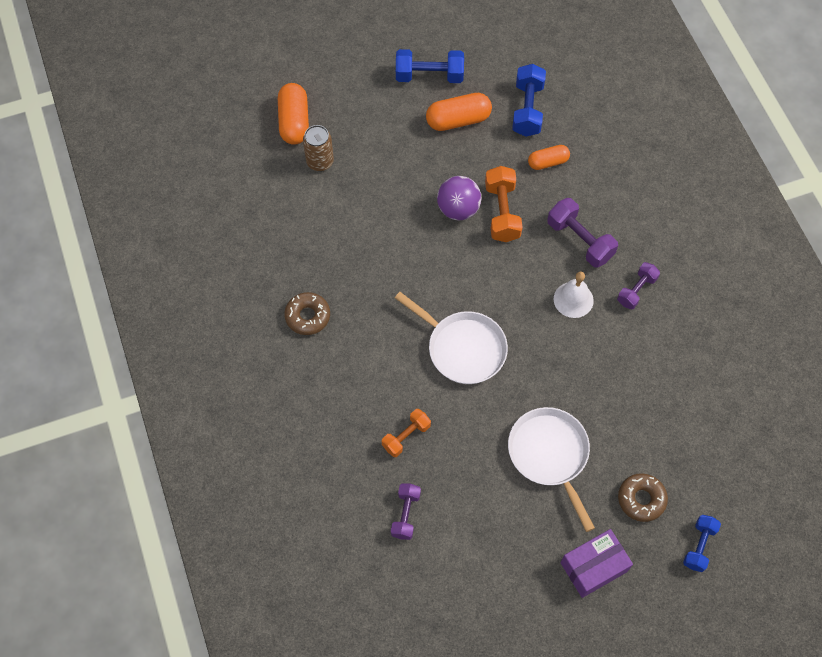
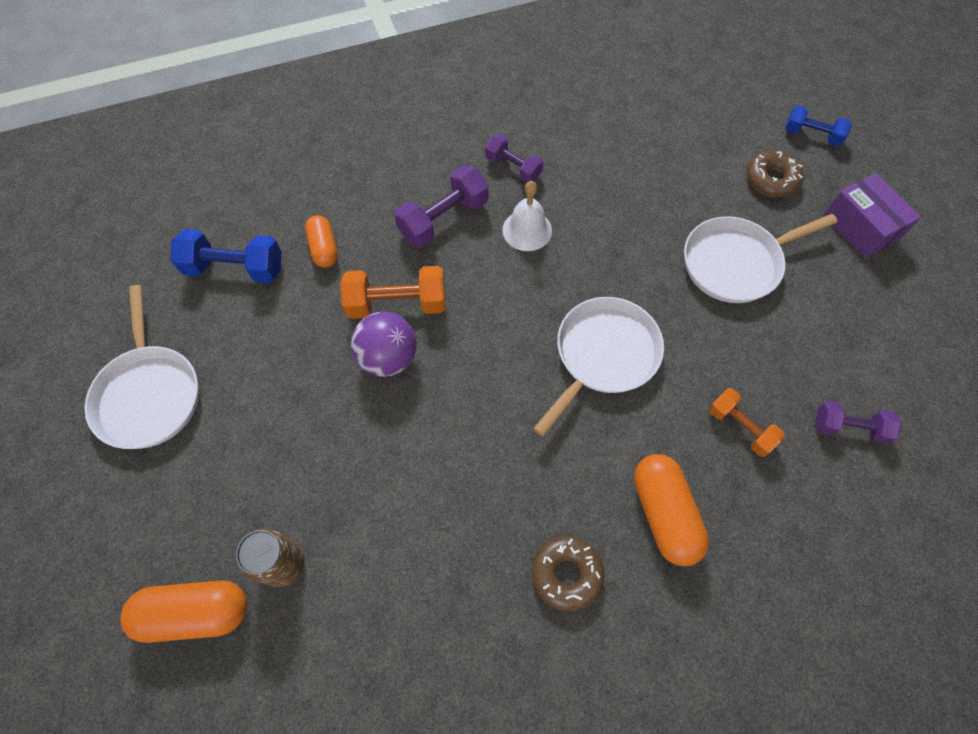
camera: 90 degrees left, 0 degrees up
blue dumbbell [396,49,464,83] -> white pan [84,285,199,449]
orange capsule [426,93,492,131] -> orange capsule moved to [634,454,709,566]

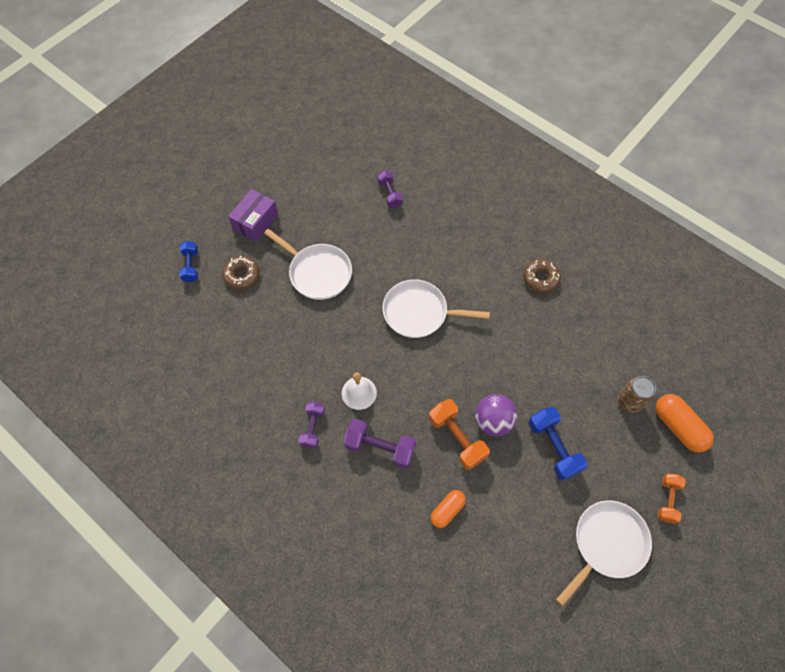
camera: 120 degrees left, 0 degrees up
blue dumbbell [171,229,282,283] -> blue dumbbell moved to [528,407,588,481]
orange capsule [634,454,709,566] -> none
orange dumbbell [709,388,785,457] -> orange dumbbell moved to [658,473,686,524]

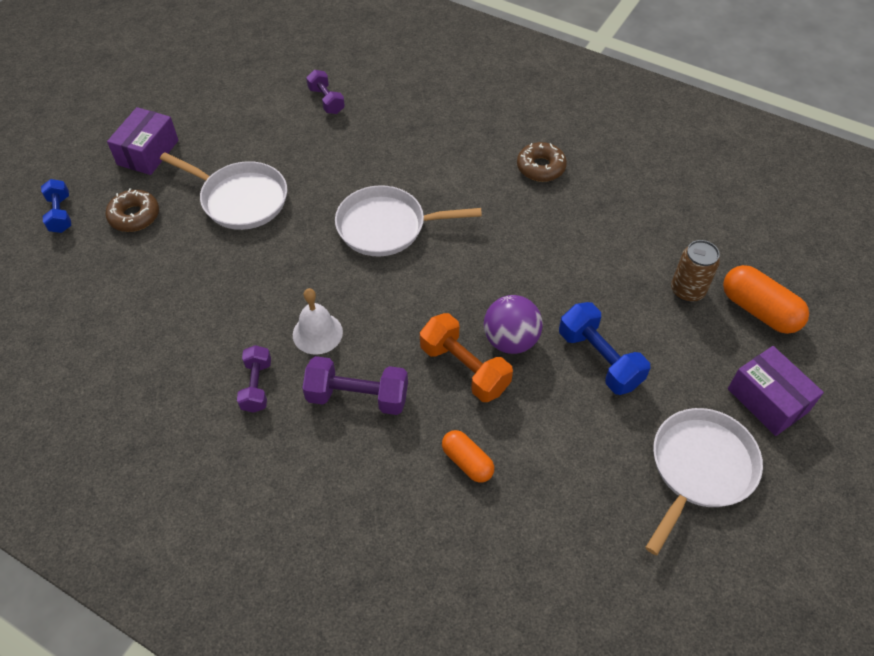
camera: 10 degrees left, 10 degrees down
orange capsule [431,490,466,528] -> orange capsule turned 75 degrees counterclockwise [442,430,494,483]
orange dumbbell [658,473,686,524] -> purple box [728,346,824,436]

